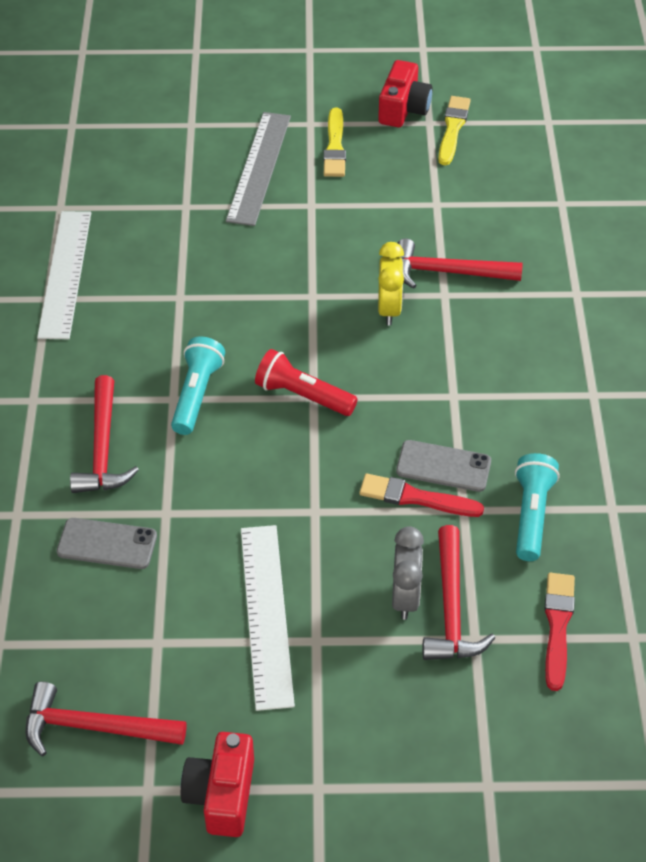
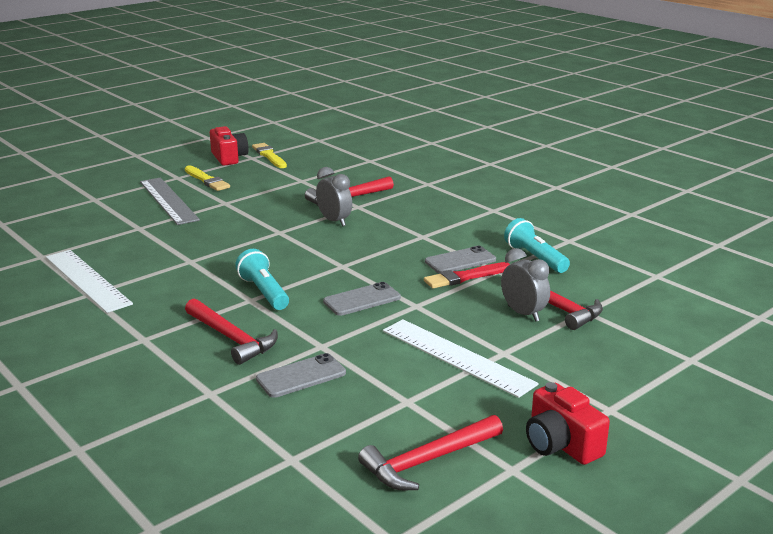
camera: 40 degrees left, 25 degrees down
red flashlight [255,349,358,416] -> none
yellow clock [378,242,404,325] -> grey clock [316,167,352,226]
red brush [544,573,575,691] -> none
none -> grey phone [323,282,401,316]

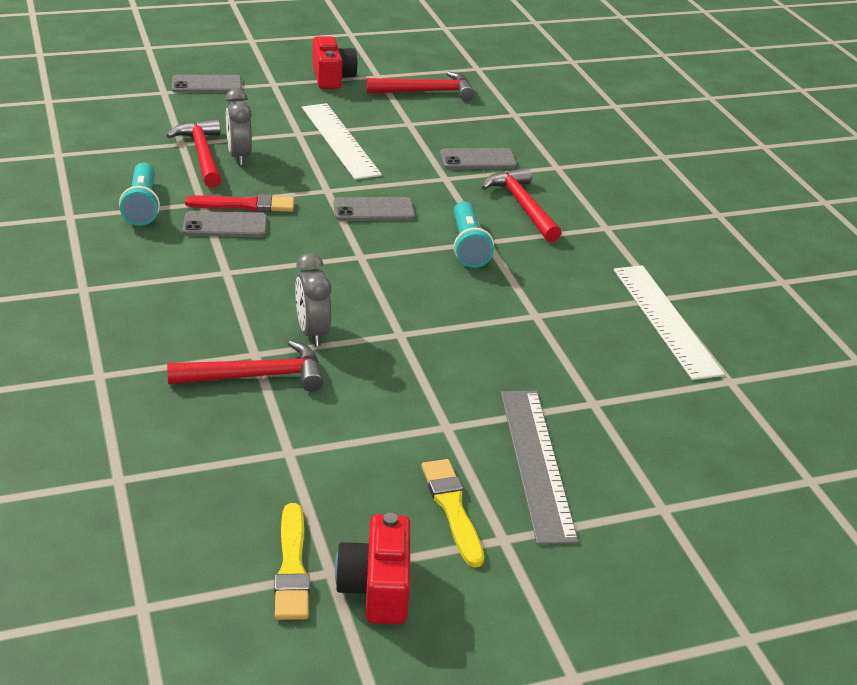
camera: 160 degrees left, 10 degrees up
none -> grey phone [172,75,242,93]

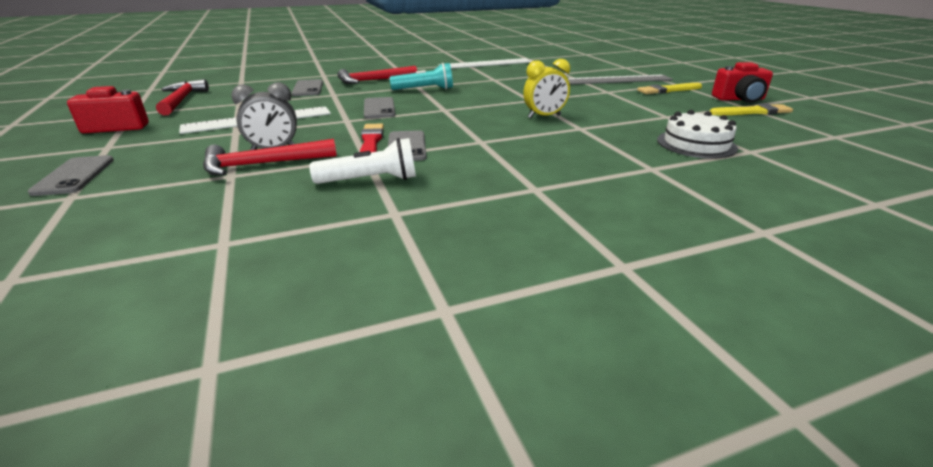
camera: 90 degrees left, 5 degrees down
turquoise flashlight [119,162,160,226] -> white flashlight [309,138,416,184]
red hammer [167,340,323,391] -> none
grey clock [295,253,331,346] -> yellow clock [523,59,570,118]
none -> white cake [657,110,738,159]

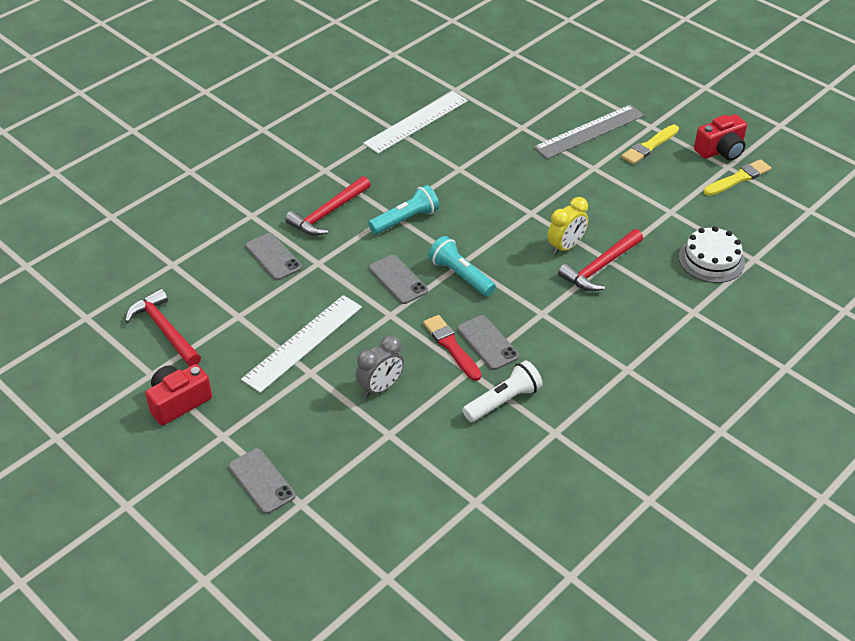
camera: 25 degrees left, 15 degrees up
red hammer [203,139,337,176] -> red hammer moved to [558,229,643,291]
none -> turquoise flashlight [428,236,496,297]

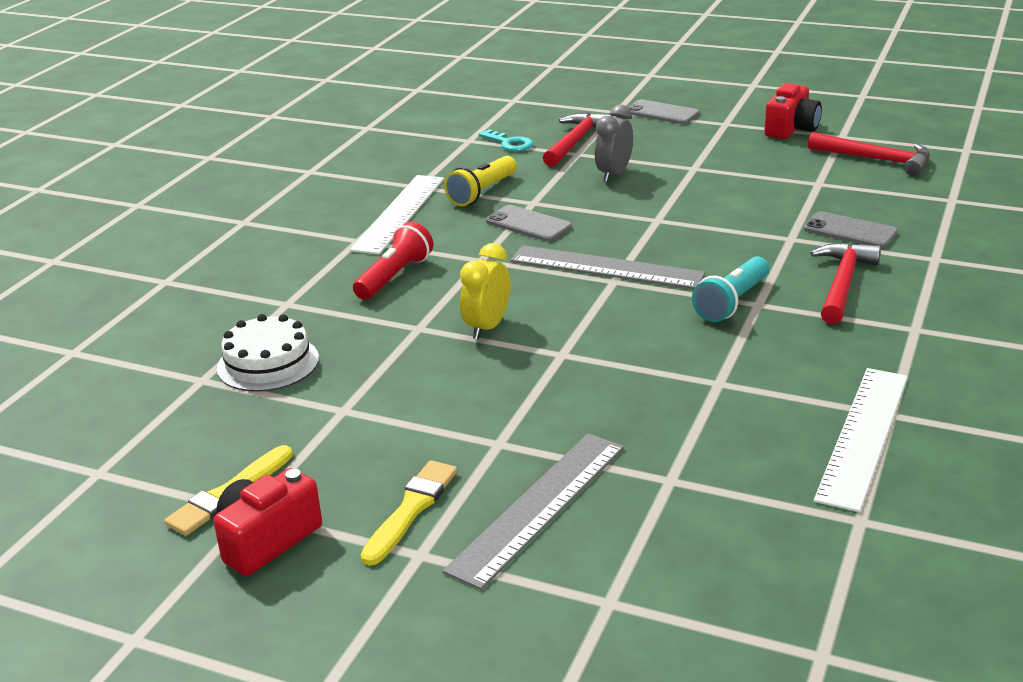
camera: 160 degrees right, 15 degrees down
white ruler [241,295,362,393] -> white ruler moved to [350,175,444,255]
grey phone [369,255,428,304] -> none
red brush [423,315,481,381] -> none
turquoise flashlight [428,236,496,297] -> grey ruler [510,245,706,289]
white flashlight [462,360,543,422] -> yellow flashlight [444,156,517,206]
red hammer [558,229,643,291] -> red hammer moved to [543,112,613,167]
none -> red flashlight [353,222,433,300]
none -> turquoise key [479,129,533,152]

